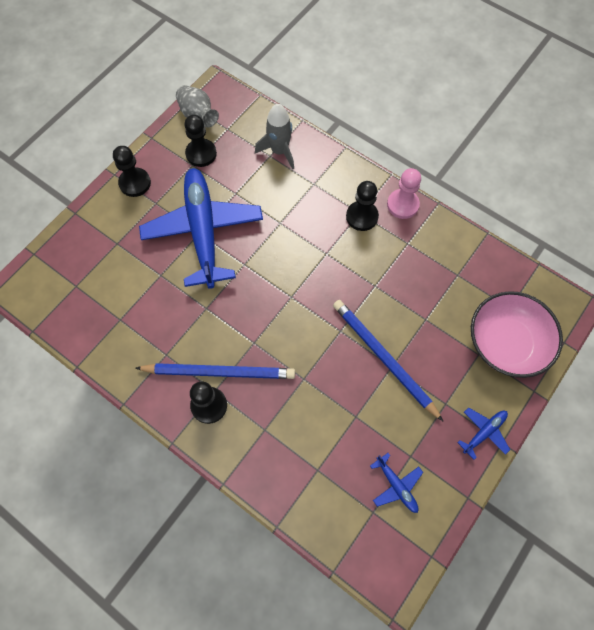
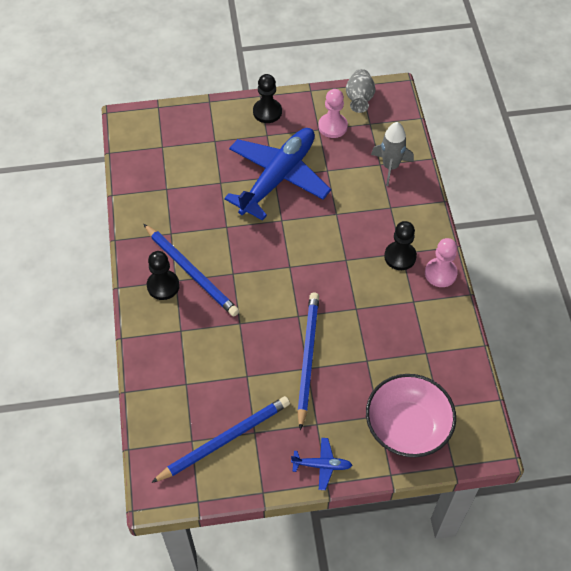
camera: 45 degrees right, 10 degrees down
black pawn [184,115,217,167] -> pink pawn [318,89,348,138]
blue plane [370,453,423,513] -> blue pencil [151,396,290,483]

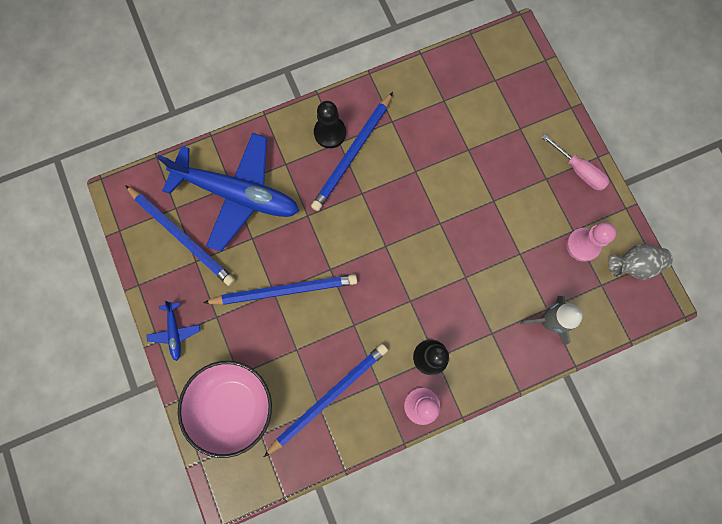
camera: 75 degrees right, 20 degrees up
blue plane [224,128,331,221] -> blue plane moved to [157,133,299,252]
black pawn [253,74,282,123] -> pink screwdriver [541,134,609,191]
none -> blue pencil [264,344,388,457]

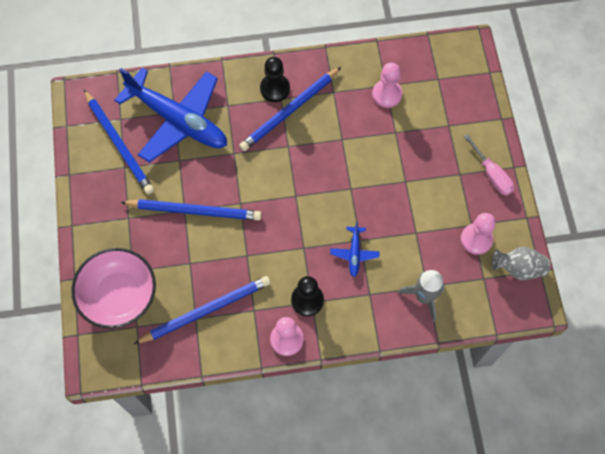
camera: 15 degrees right, 10 degrees down
blue plane [146,301,200,361] -> blue plane moved to [330,222,380,277]
none -> pink pawn [372,63,402,108]

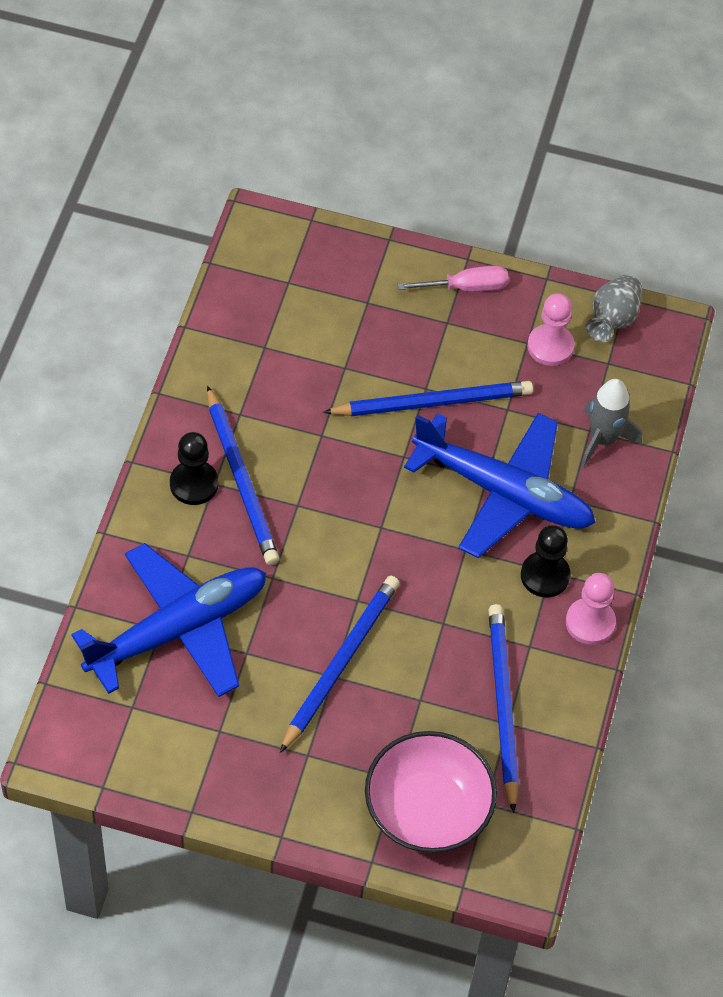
camera: 70 degrees left, 10 degrees down
blue pencil [84,90,154,194] -> blue pencil moved to [323,381,533,416]
blue plane [330,222,380,277] -> blue plane [404,413,596,558], size x2.45
pink pawn [372,63,402,108] -> none

